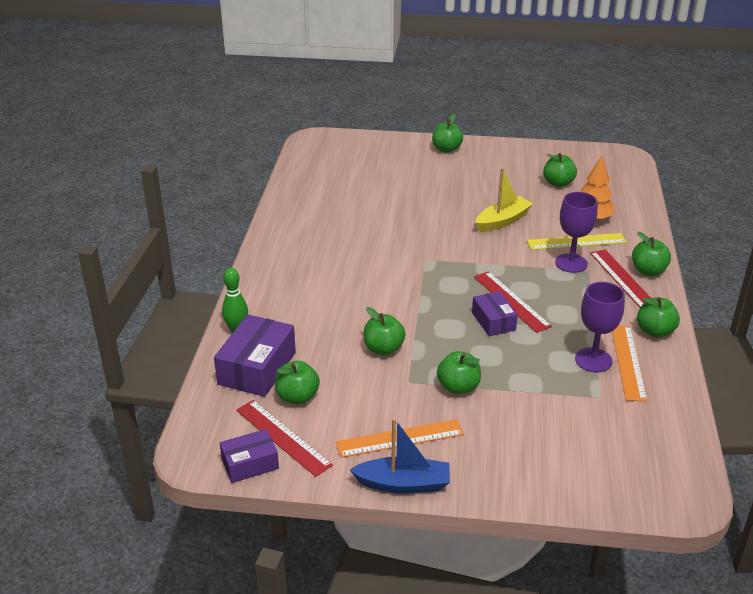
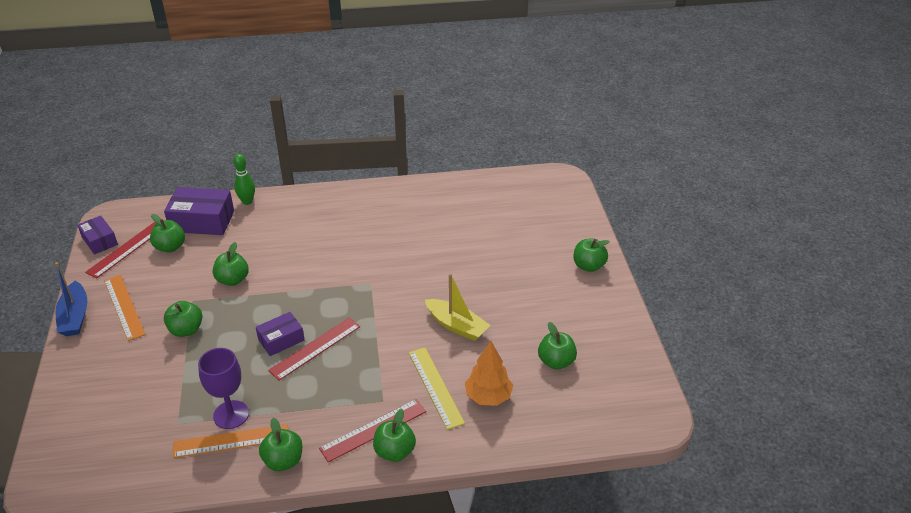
camera: 75 degrees right, 5 degrees up
purple goblet [555,192,597,273] -> none

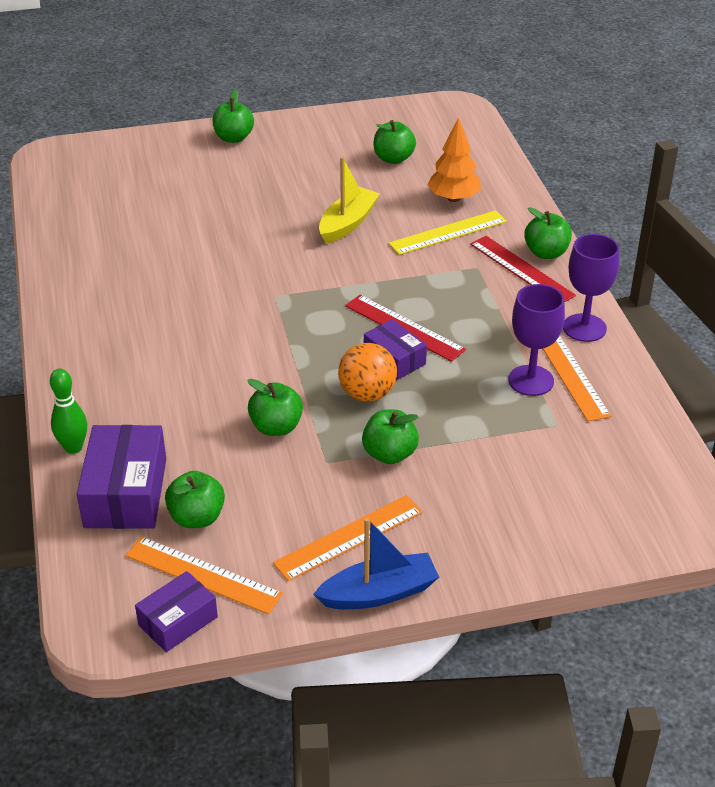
camera: 95 degrees left, 0 degrees up
red ruler [85,222,156,279] -> orange ruler [126,536,283,614]
green apple [259,418,302,471] -> purple goblet [563,234,619,342]
none -> orange ball [338,343,397,402]

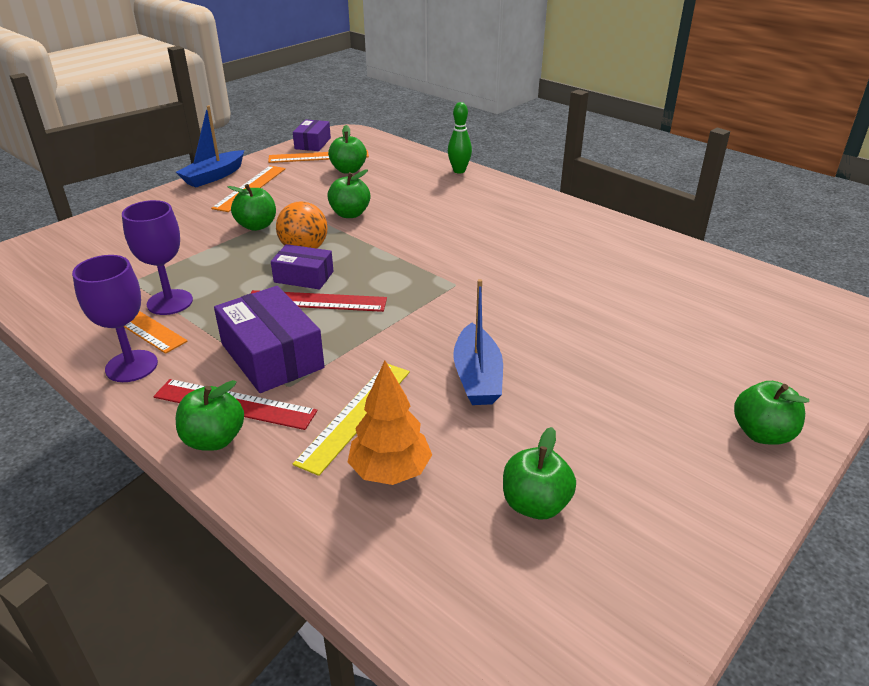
camera: 145 degrees right, 5 degrees down
purple box [77,425,166,529] -> purple box moved to [214,286,325,393]
yellow boat [319,157,380,244] -> blue boat [453,279,503,405]

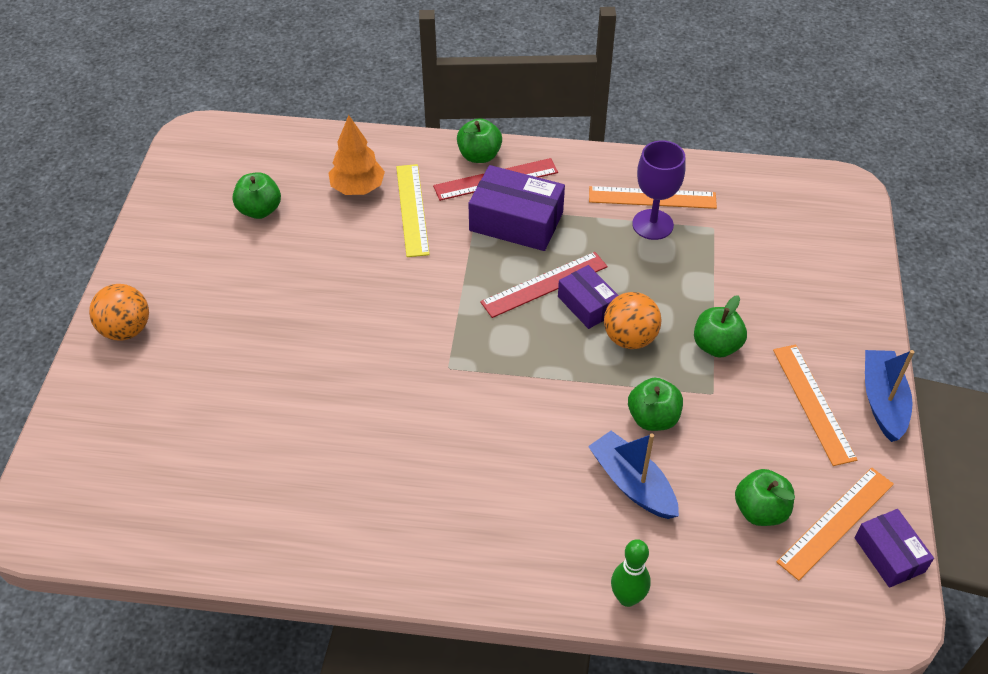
camera: 145 degrees right, 15 degrees up
purple goblet [72,255,158,382] -> none
purple box [271,244,333,289] -> purple box turned 75 degrees clockwise [558,265,619,329]
blue boat [453,279,503,405] -> blue boat moved to [588,431,679,519]
green apple [734,381,809,445] -> orange ball [89,284,149,341]

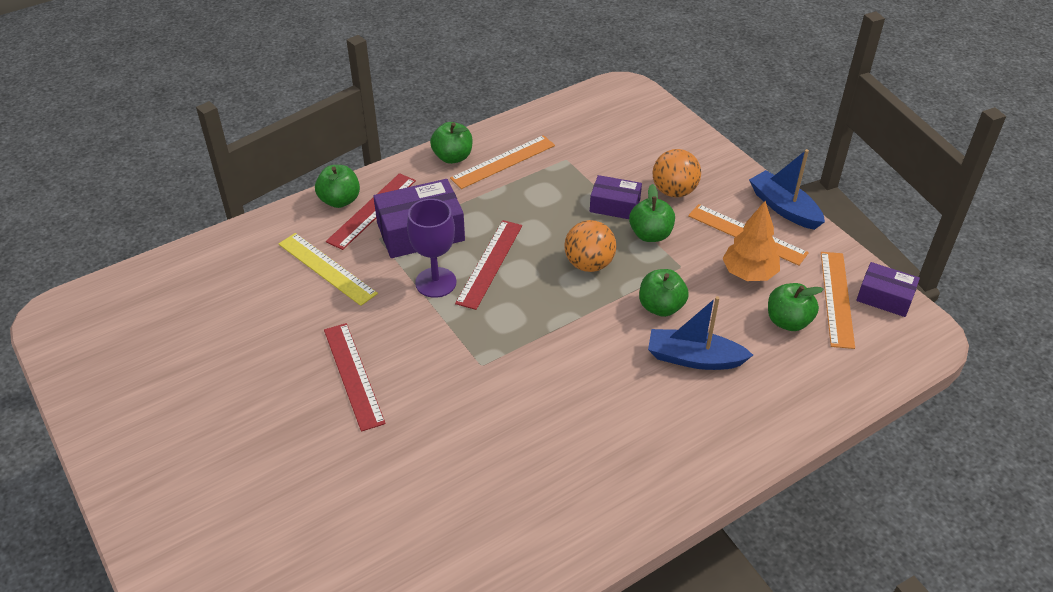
camera: 40 degrees left, 5 degrees down
orange ball [89,284,149,341] -> orange ball moved to [653,149,701,197]
green apple [232,172,281,219] -> green apple moved to [430,122,473,164]
orange tree [328,115,385,195] -> orange tree moved to [722,201,780,281]
purple box [558,265,619,329] -> purple box moved to [590,175,642,219]
green bowling pin [611,539,651,607] -> none
purple goblet [632,140,686,240] -> purple goblet moved to [407,199,456,298]
none -> red ruler [324,323,386,432]

